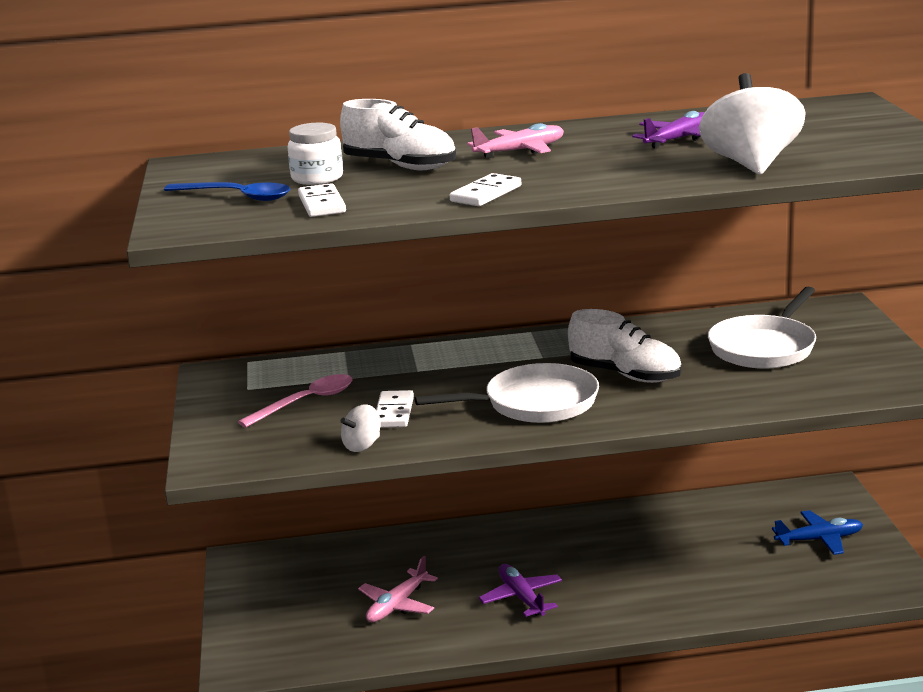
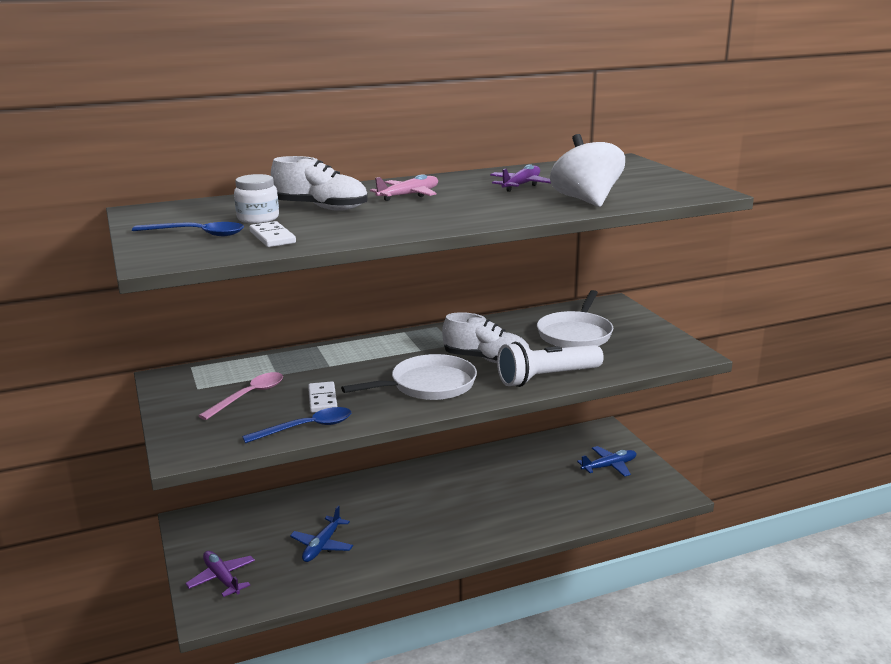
camera: 15 degrees left, 0 degrees up
white spinning top [340,404,380,452] -> blue spoon [242,407,351,443]
pink plane [358,556,438,622] -> blue plane [290,506,353,562]
white domino [450,173,521,206] -> none
purple plane [479,564,562,617] -> purple plane moved to [185,551,255,597]
none -> white flashlight [497,342,604,387]

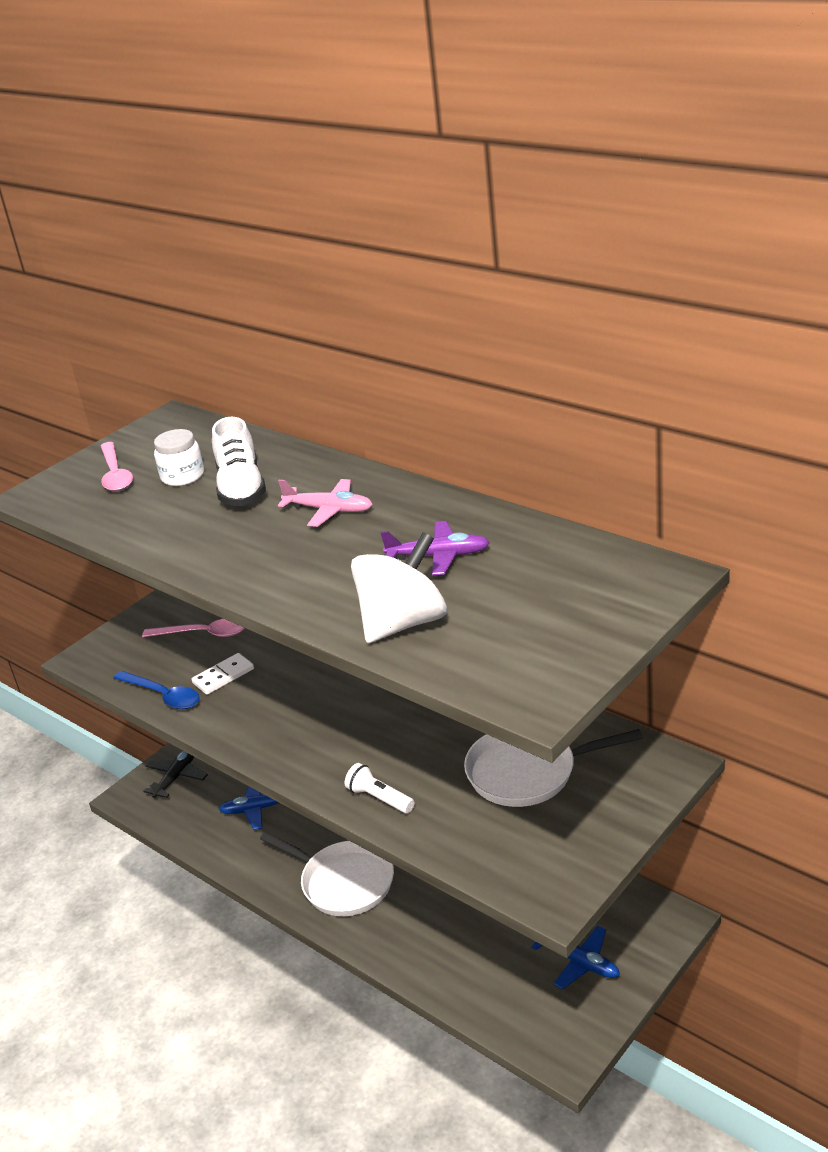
camera: 65 degrees right, 10 degrees up
blue spoon [132,222,244,236] -> pink spoon [101,442,133,491]
purple plane [185,551,255,597] -> black plane [143,751,208,798]
white domino [249,221,296,247] -> none
white pan [341,354,477,400] -> white pan moved to [260,832,394,916]
white shoe [442,312,530,363] -> none
white flashlight [497,342,604,387] -> white flashlight [345,763,415,813], size x0.53

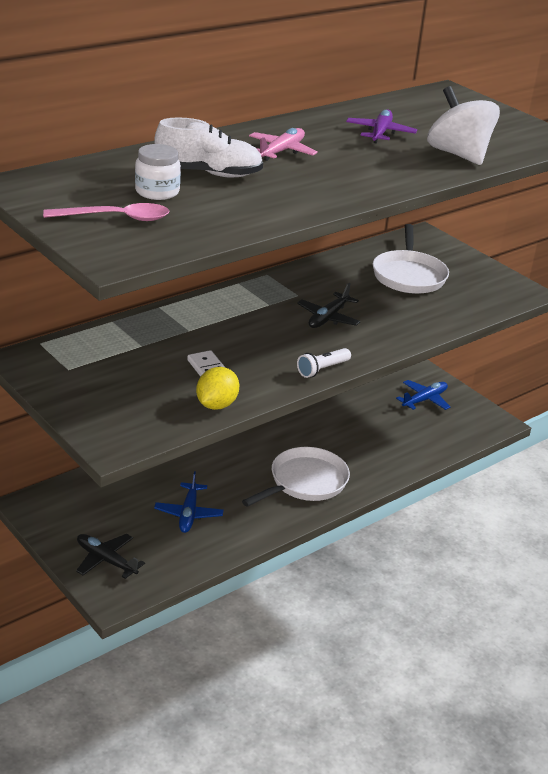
camera: 85 degrees left, 0 degrees up
blue spoon [113,671,200,709] -> yellow lemon [196,367,239,410]
pink spoon [142,619,245,637] -> none
white flashlight [345,763,415,813] -> white flashlight moved to [297,348,351,378]
none -> black plane [297,283,361,328]

